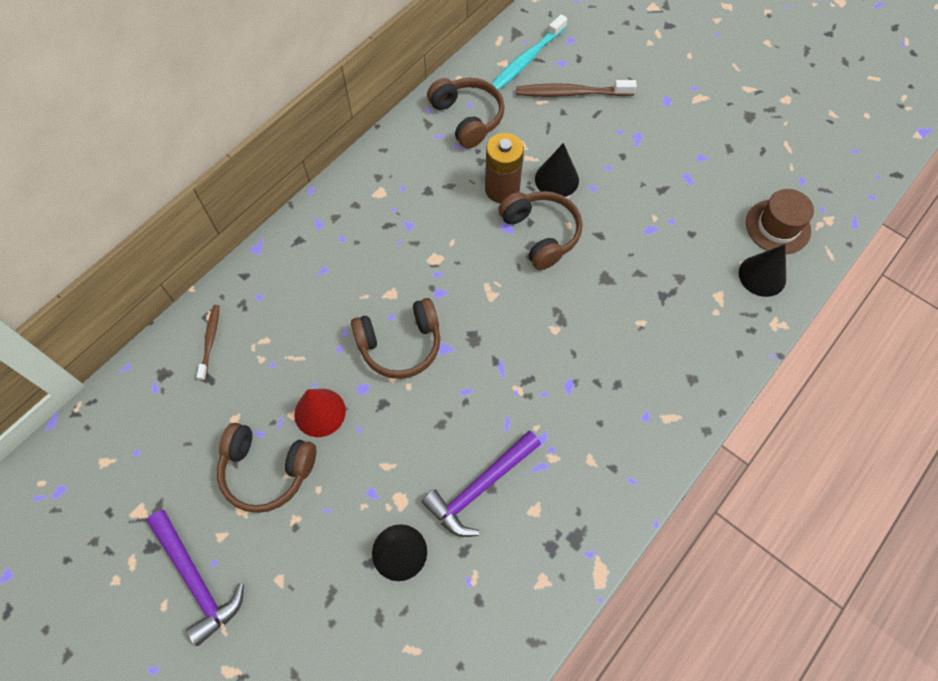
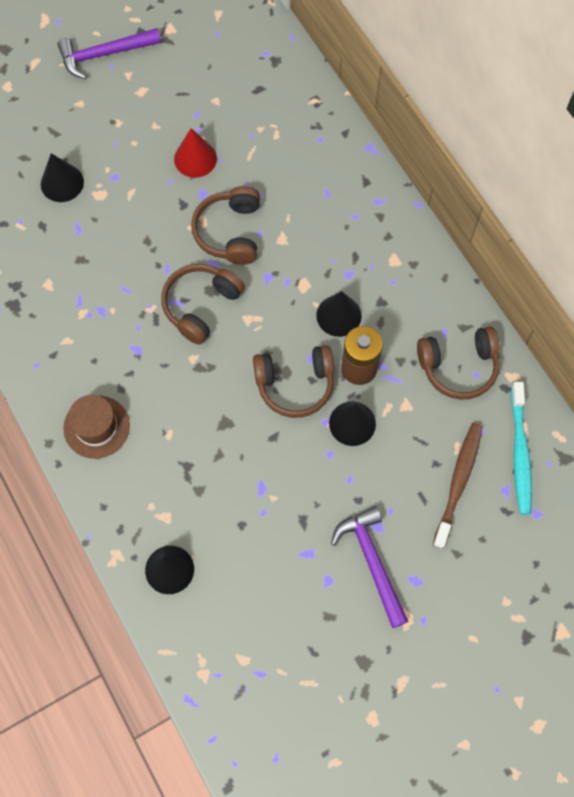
camera: 110 degrees right, 5 degrees up
brown toothbrush [197,305,220,381] -> none
brown headphones [217,423,316,513] -> brown headphones moved to [161,264,245,345]
purple hammer [422,431,541,537] -> purple hammer moved to [331,506,409,628]
turquoise toothbrush [491,14,567,90] -> turquoise toothbrush turned 150 degrees counterclockwise [511,382,532,515]
brown hat [746,189,814,254] -> brown hat moved to [63,395,130,459]
none -> black cone [316,291,362,337]

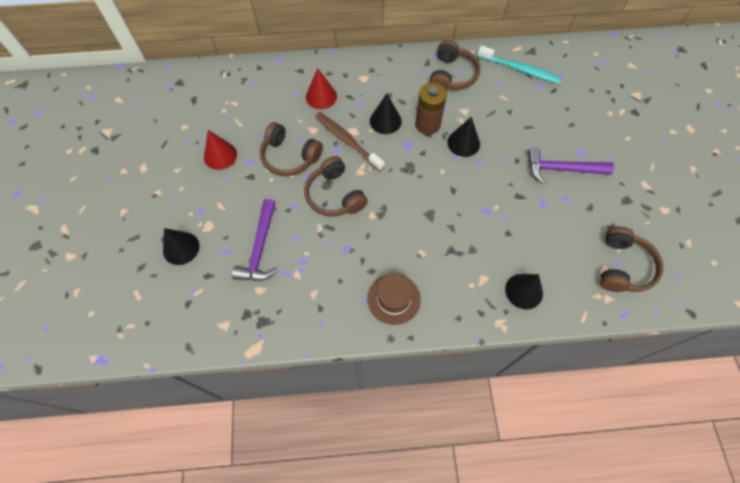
camera: 65 degrees left, 5 degrees down
purple hammer [57,28,161,79] -> purple hammer moved to [232,199,278,281]
brown headphones [253,345,334,418] -> brown headphones moved to [600,226,663,292]
brown toothbrush [433,422,483,549] -> brown toothbrush moved to [315,112,385,171]
none -> red cone [306,68,337,109]

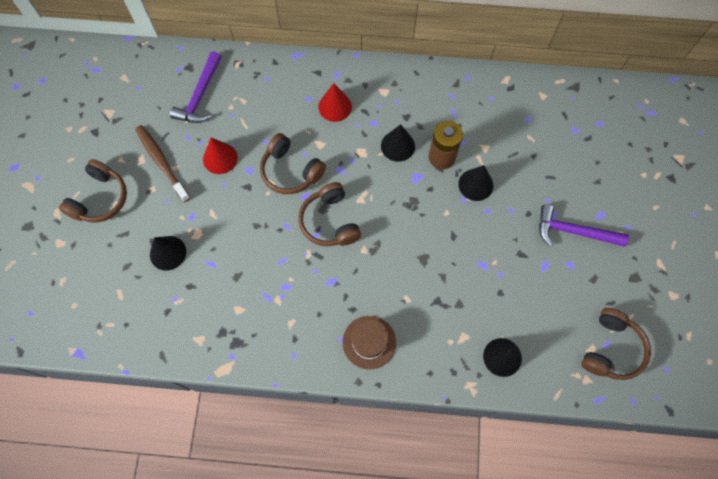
camera: 10 degrees right, 5 degrees up
purple hammer [232,199,278,281] -> purple hammer moved to [170,51,221,123]
brown toothbrush [315,112,385,171] -> brown toothbrush moved to [135,125,190,202]
brown headphones [429,40,480,91] -> brown headphones moved to [59,159,127,223]
turquoise toothbrush [478,45,562,84] -> none

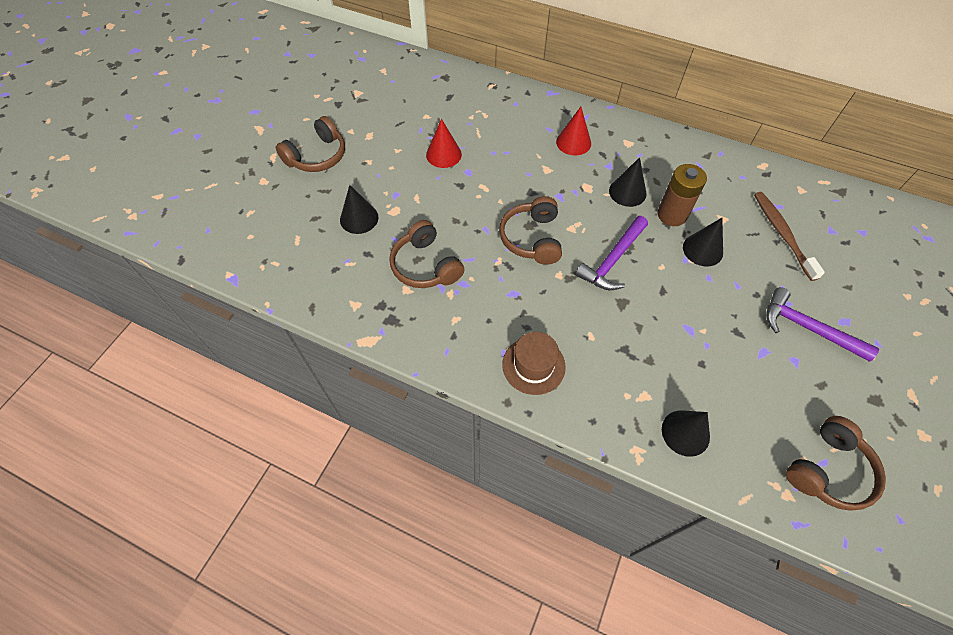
camera: 20 degrees right, 10 degrees down
brown toothbrush [135,125,190,202] -> brown toothbrush moved to [754,192,825,281]
purple hammer [170,51,221,123] -> purple hammer moved to [575,216,648,290]
brown headphones [260,133,326,194] -> brown headphones moved to [389,220,465,288]

